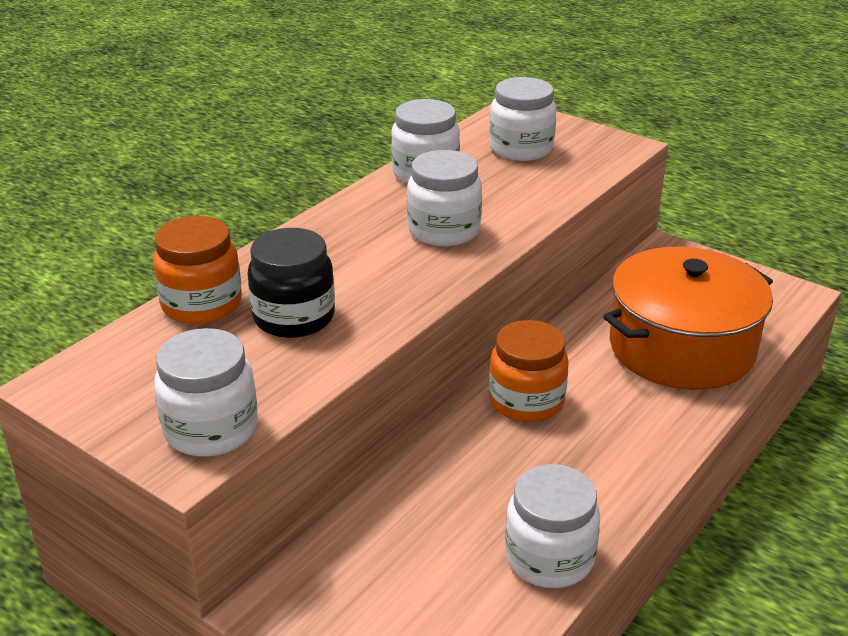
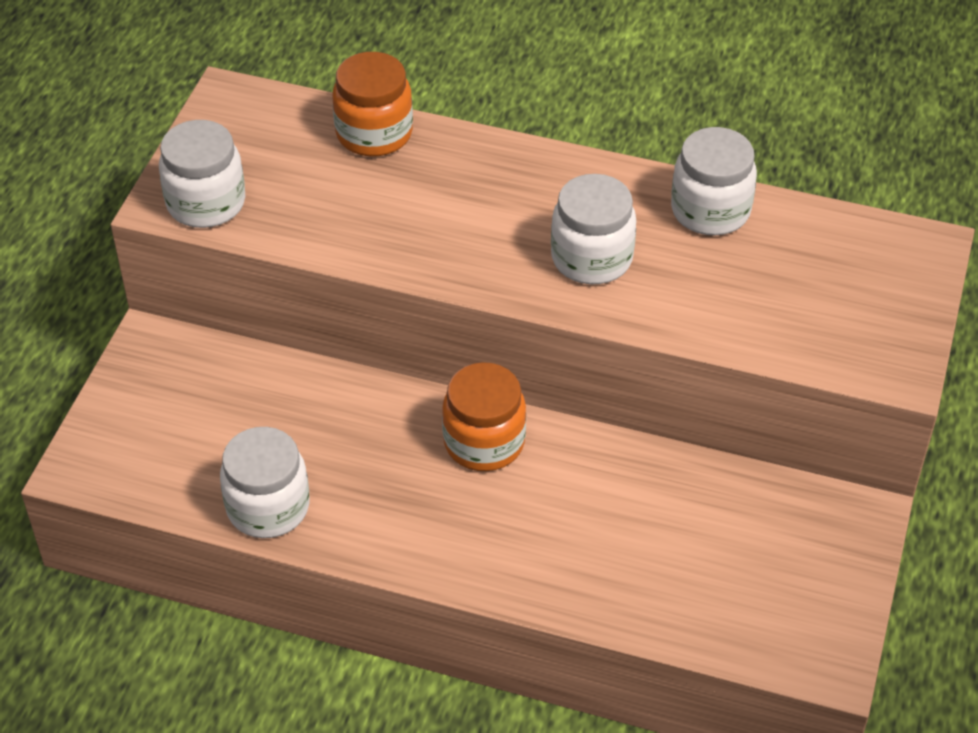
camera: 70 degrees right, 15 degrees up
black jar [248,228,335,338] -> none
white jar [489,77,556,161] -> none
orange pot [603,247,773,390] -> none

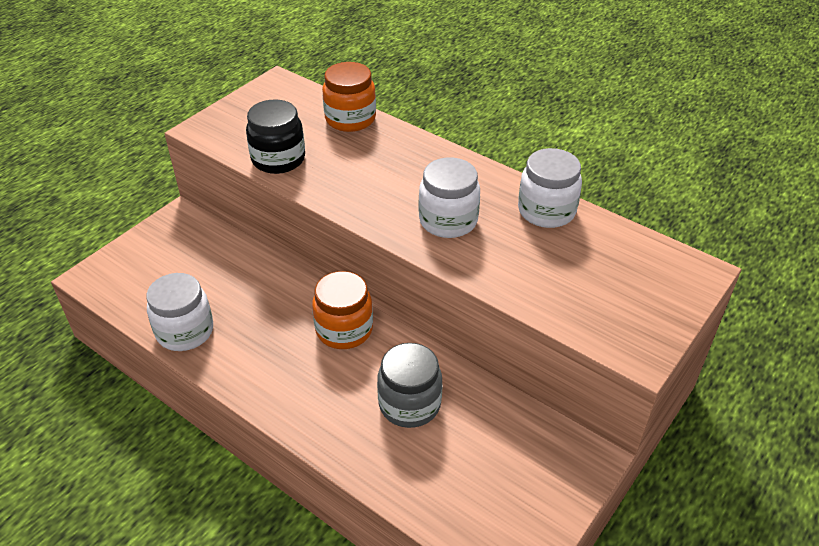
camera: 20 degrees right, 5 degrees down
white jar [159,120,245,228] -> none
none -> black jar [246,100,305,174]
none -> grey jar [377,343,443,428]

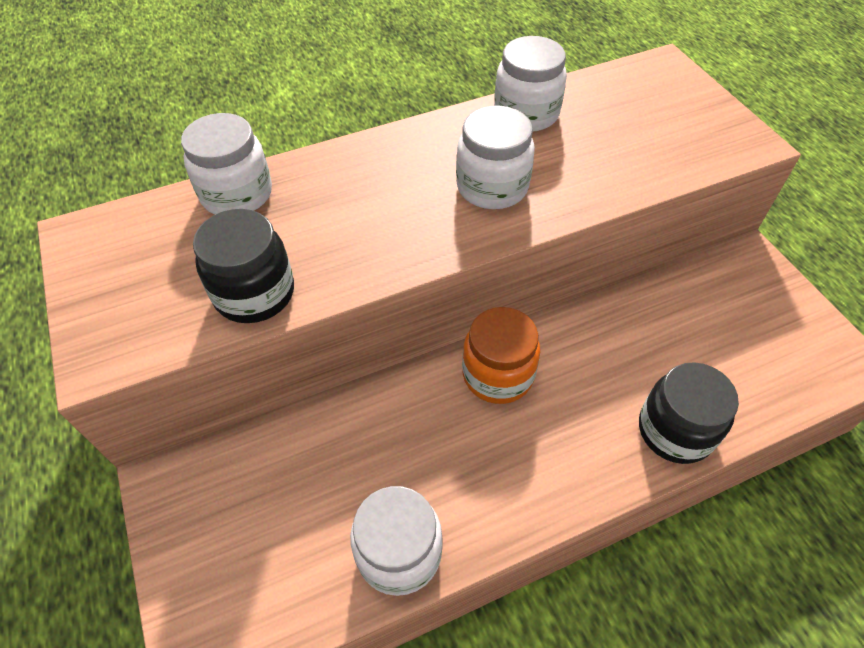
camera: 60 degrees left, 10 degrees up
orange jar [322,62,376,132] -> white jar [181,113,272,215]
grey jar [377,343,443,428] -> none
none -> black jar [639,362,739,464]

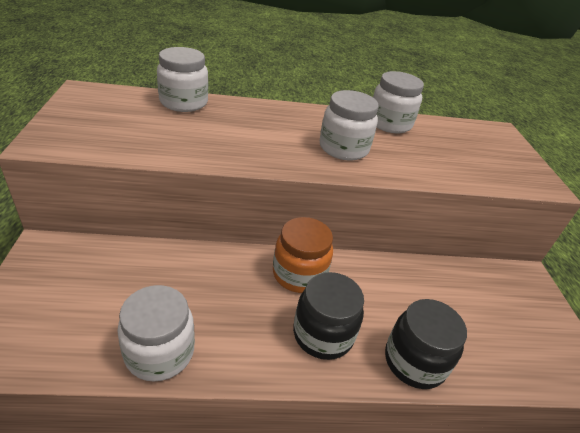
camera: 15 degrees right, 15 degrees down
black jar [193,209,294,323] -> black jar moved to [293,272,364,360]

